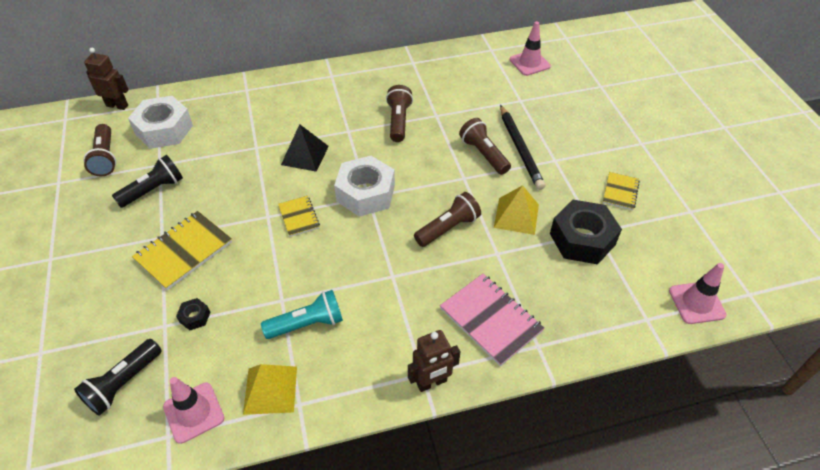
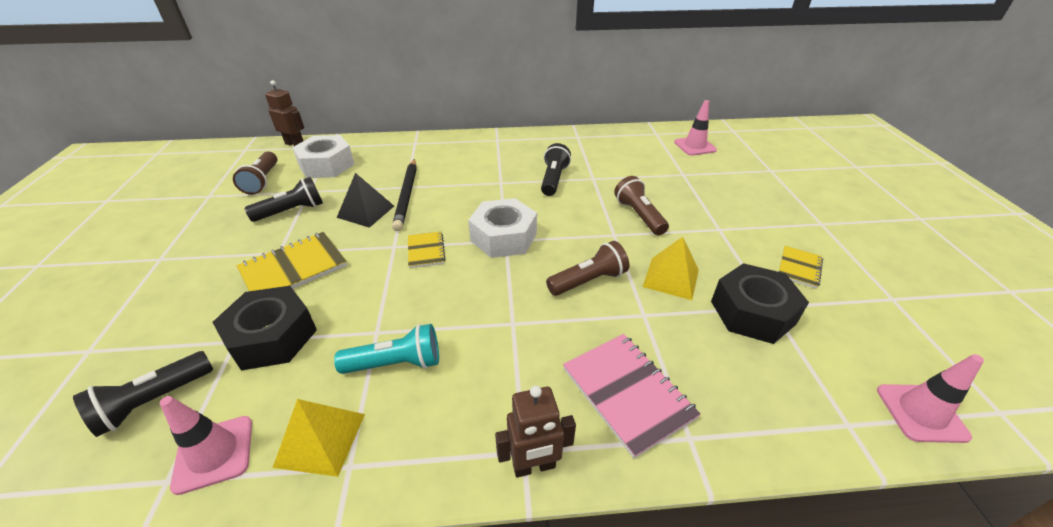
camera: 10 degrees right, 10 degrees down
black nut [176,298,210,330] -> black nut [212,286,317,371], size x2.32
black pyramid [281,124,329,172] -> black pyramid moved to [337,173,394,228]
brown flashlight [386,85,413,142] -> black flashlight [541,143,571,196]
black pencil [500,105,545,190] -> black pencil moved to [392,159,417,231]

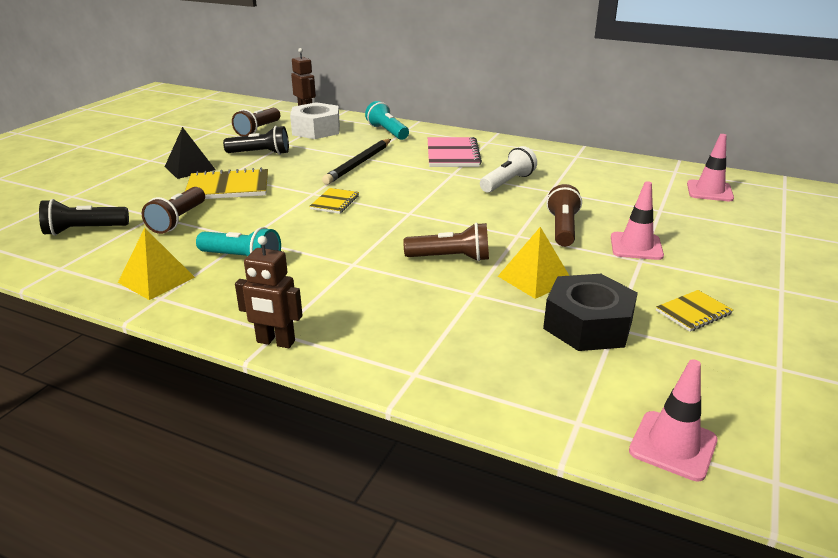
camera: 30 degrees right, 10 degrees down
pink traffic cone [160,396,252,495] -> pink traffic cone moved to [611,181,664,260]
black nut [212,286,317,371] -> brown flashlight [142,187,205,234]
black pyramid [337,173,394,228] -> black pyramid moved to [165,127,216,179]
white nut [468,198,537,258] -> none
black flashlight [541,143,571,196] -> white flashlight [480,146,537,193]
pink notebook [563,334,701,459] -> pink notebook moved to [428,137,482,167]
none -> turquoise flashlight [365,101,409,140]

